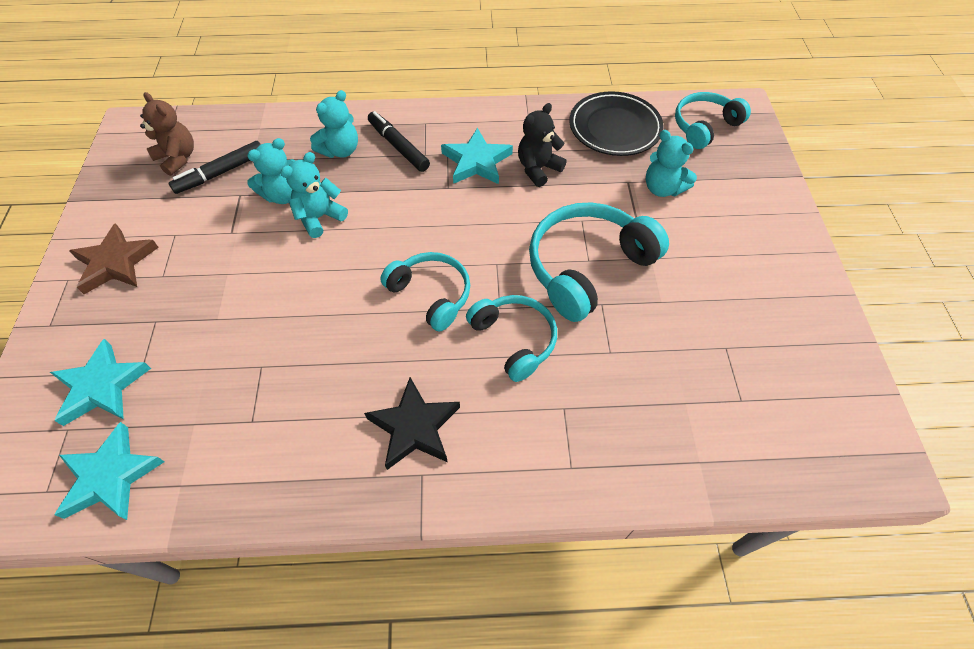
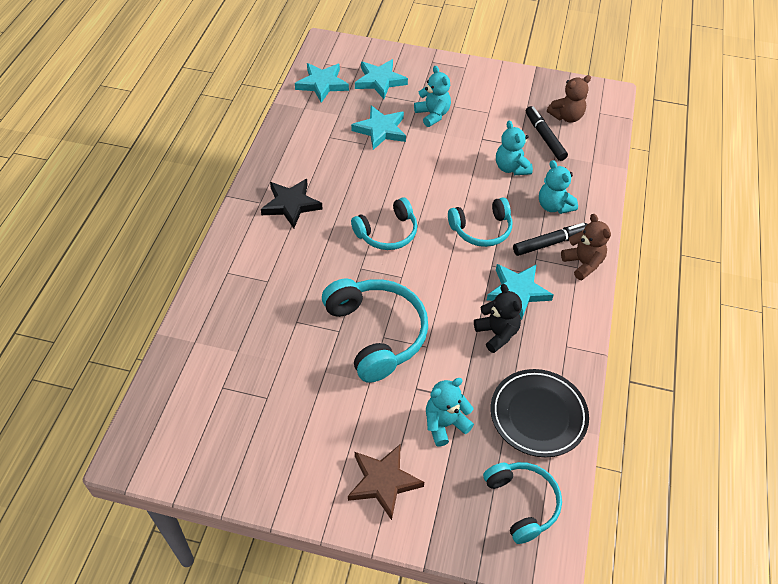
camera: 105 degrees right, 5 degrees down
brown star [69,223,159,294] -> brown star moved to [348,444,424,520]
turquoise teddy bear [281,152,348,238] -> turquoise teddy bear moved to [414,66,451,127]
turquoise headphones [466,295,557,382] -> turquoise headphones moved to [448,197,512,247]
none -> turquoise star [351,106,406,150]
none -> brown teddy bear [561,214,611,280]

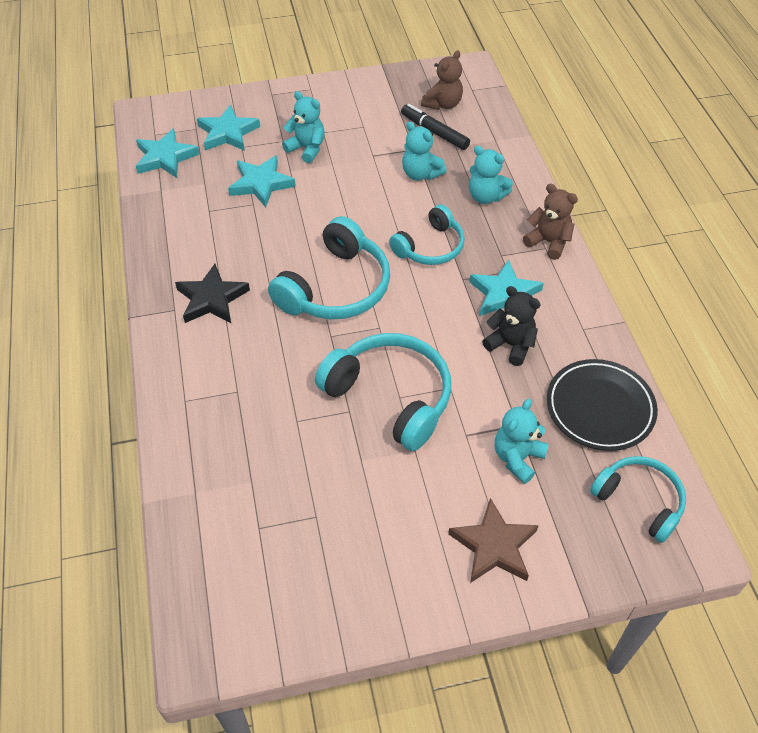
camera: 25 degrees left, 0 degrees up
turquoise headphones [351,197,417,250] -> turquoise headphones [268,216,390,319], size x1.57
black marker [513,223,587,256] -> none

